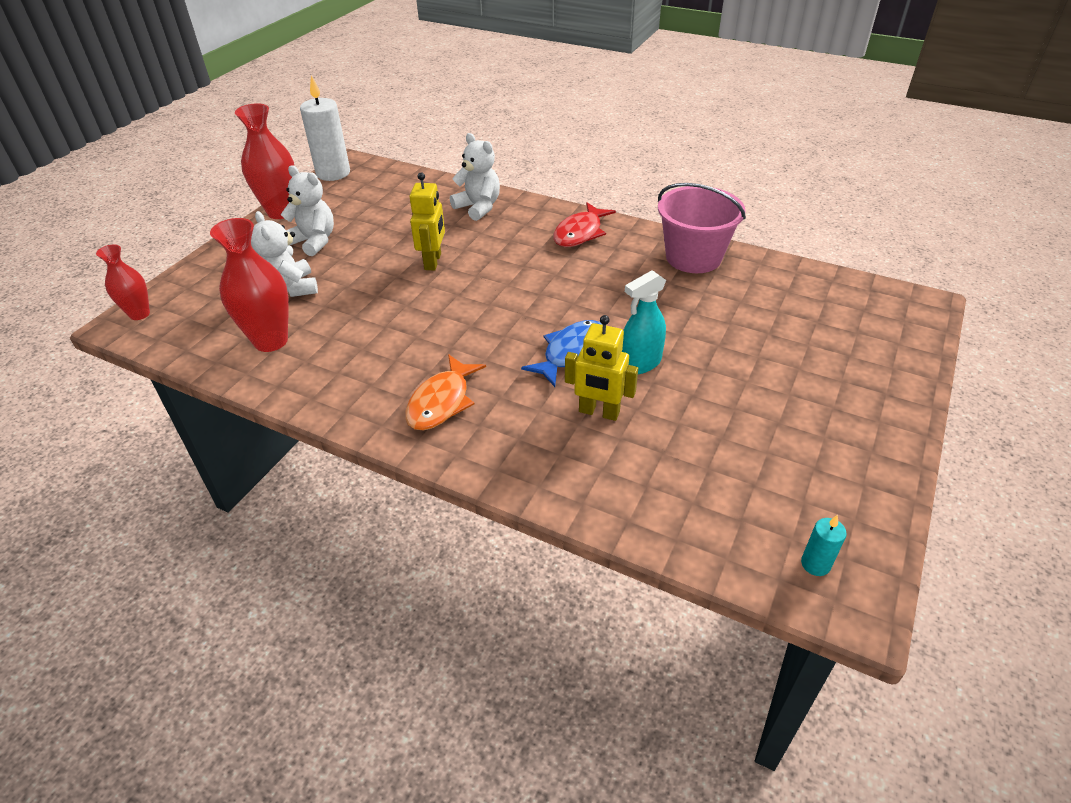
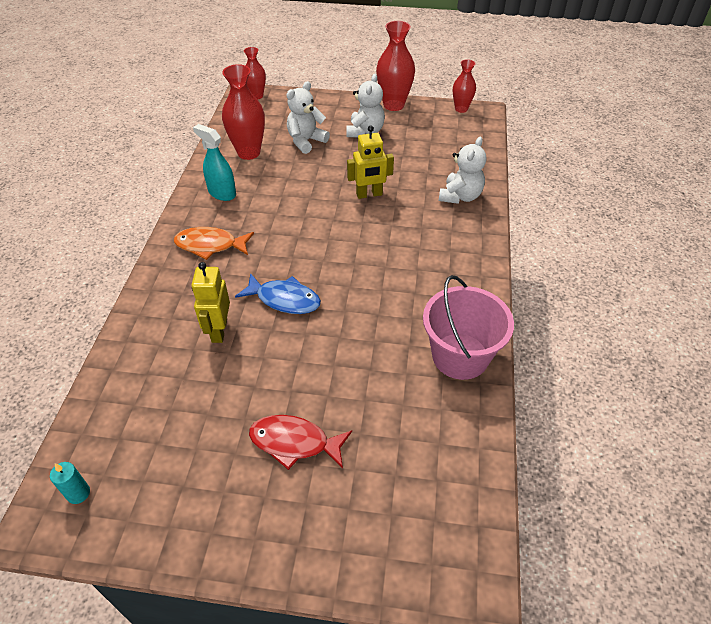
camera: 70 degrees right, 5 degrees up
white candle [300,75,350,181] -> red vase [453,59,476,113]
red fish [553,202,616,247] -> red fish moved to [249,415,352,470]
turquoise spray bottle [621,270,666,374] -> turquoise spray bottle moved to [193,124,236,201]

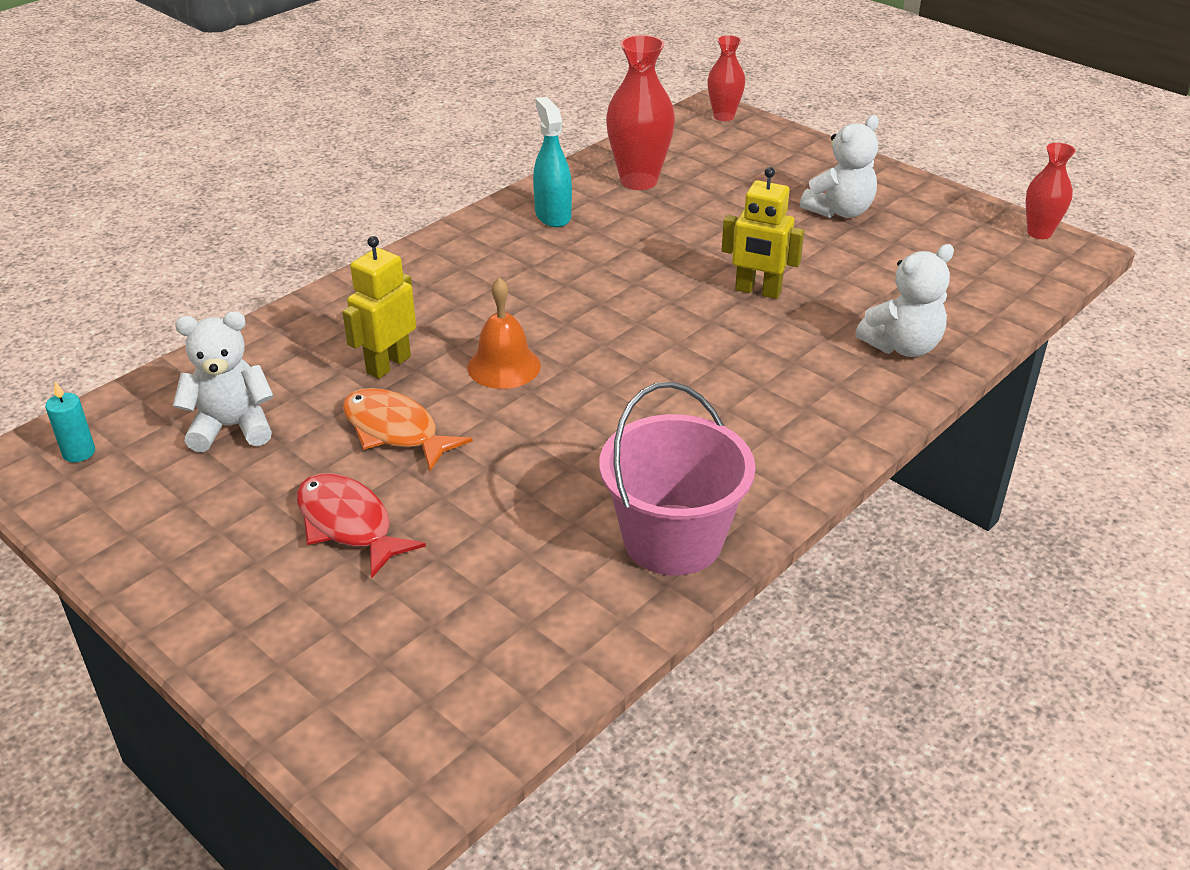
camera: 35 degrees right, 10 degrees down
orange fish [174,227,254,260] -> orange fish moved to [343,388,473,471]
blue fish [235,273,321,314] -> orange bell [468,278,541,389]
white teddy bear [286,81,330,154] -> white teddy bear moved to [173,312,274,452]
red vase [376,21,415,111] -> none

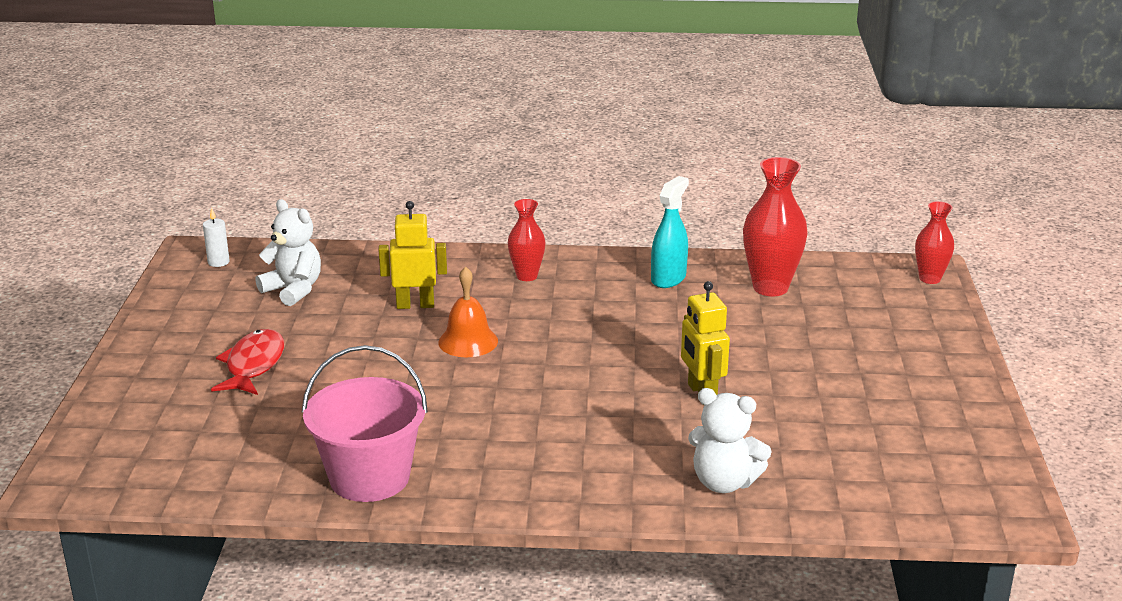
camera: 50 degrees right, 10 degrees down
turquoise candle [45,382,95,462] -> white candle [203,208,230,267]
orange fish [343,388,473,471] -> none
white teddy bear [800,115,879,218] -> none
red vase [1026,143,1075,239] -> red vase moved to [508,199,546,281]

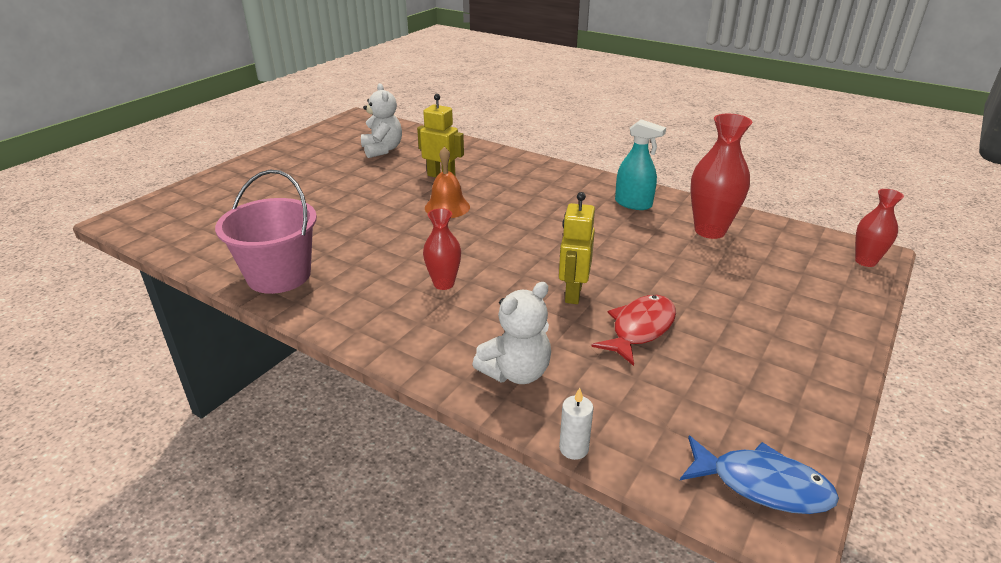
camera: 30 degrees right, 5 degrees up
white candle [203,208,230,267] -> white candle moved to [559,388,594,460]
red fish [211,329,284,395] -> red fish moved to [591,295,676,366]
red vase [508,199,546,281] -> red vase moved to [423,208,461,290]
turquoise spray bottle [651,176,689,288] -> turquoise spray bottle turned 60 degrees clockwise [615,119,666,210]
white teddy bear [688,388,772,493] -> white teddy bear turned 90 degrees counterclockwise [472,282,551,384]
none -> blue fish [680,436,839,514]

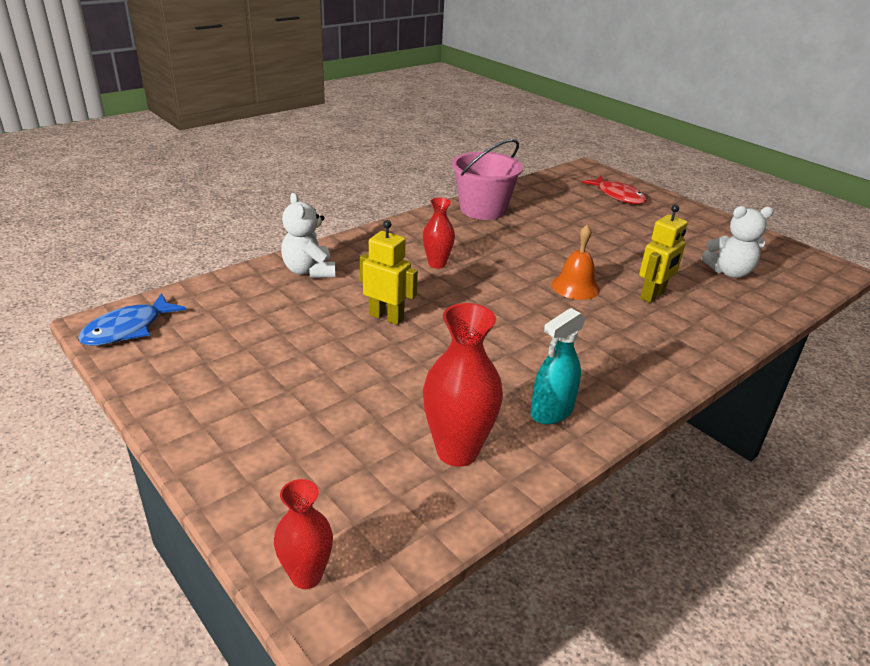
camera: 105 degrees right, 0 degrees up
white candle [559,388,594,460] -> none
red fish [591,295,676,366] -> red fish moved to [582,176,647,204]

